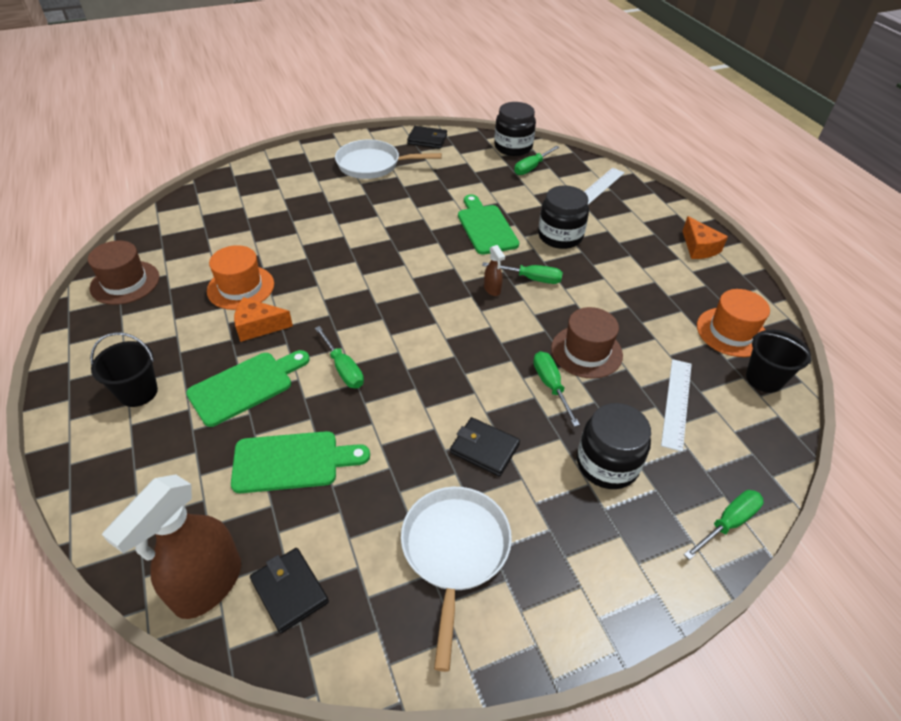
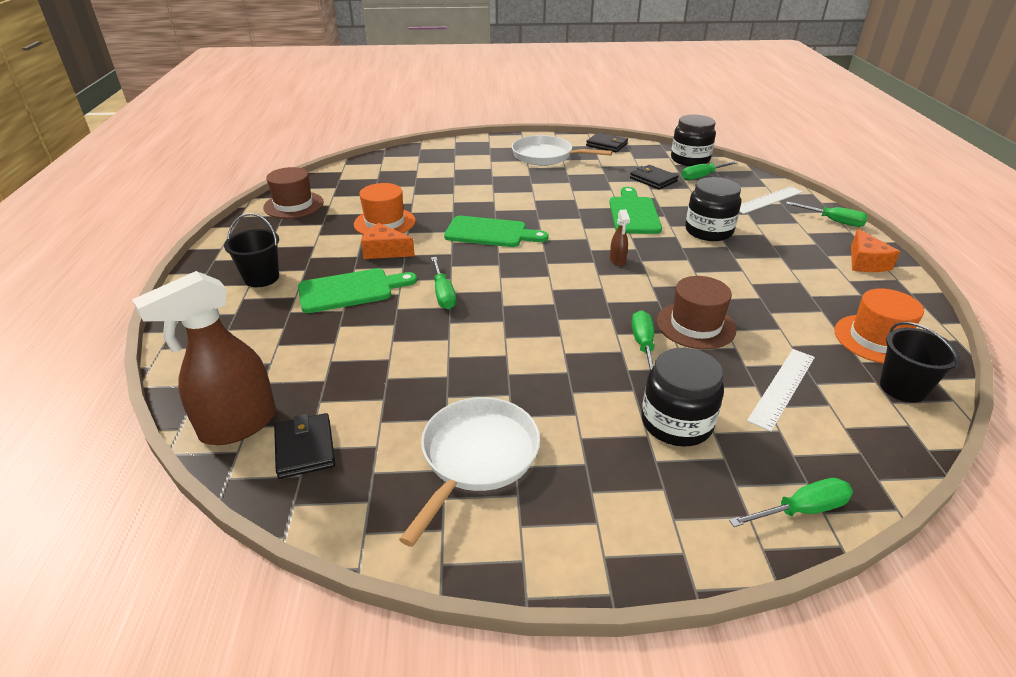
camera: 20 degrees right, 10 degrees down
green cutting board [231,431,370,493] -> green cutting board moved to [444,216,549,247]
black wallet [450,417,520,477] -> black wallet moved to [630,165,678,190]
green screwdriver [482,262,563,284] -> green screwdriver moved to [786,202,868,227]

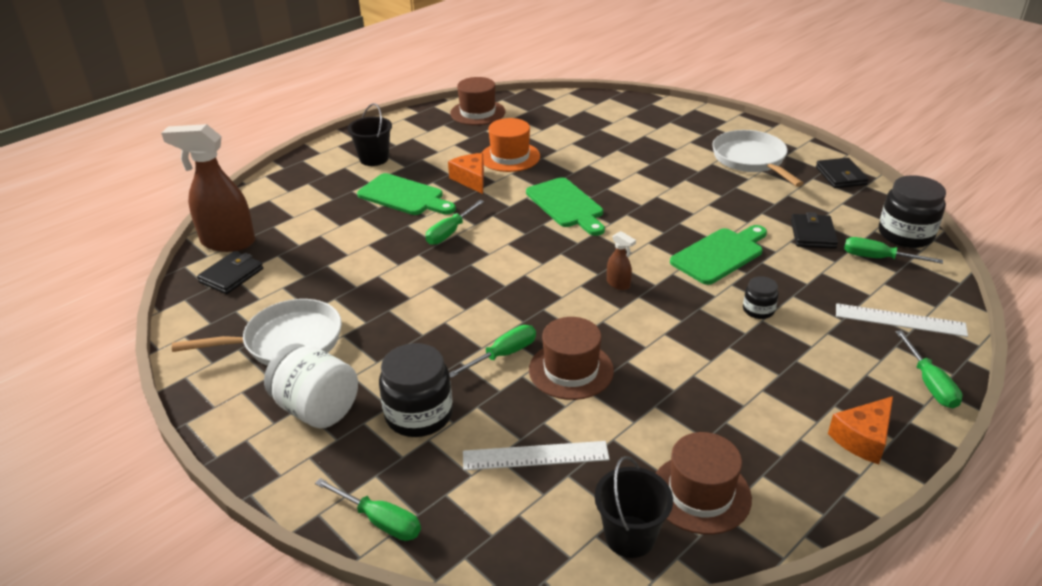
camera: 50 degrees right, 0 degrees up
brown spray bottle [610,210,630,266] -> brown spray bottle turned 90 degrees counterclockwise [607,231,636,290]
black jar [685,177,741,241] -> black jar [743,276,779,319], size x0.53
orange hat [834,288,924,364] -> brown hat [656,432,752,535]
none -> white jar [264,343,358,428]

